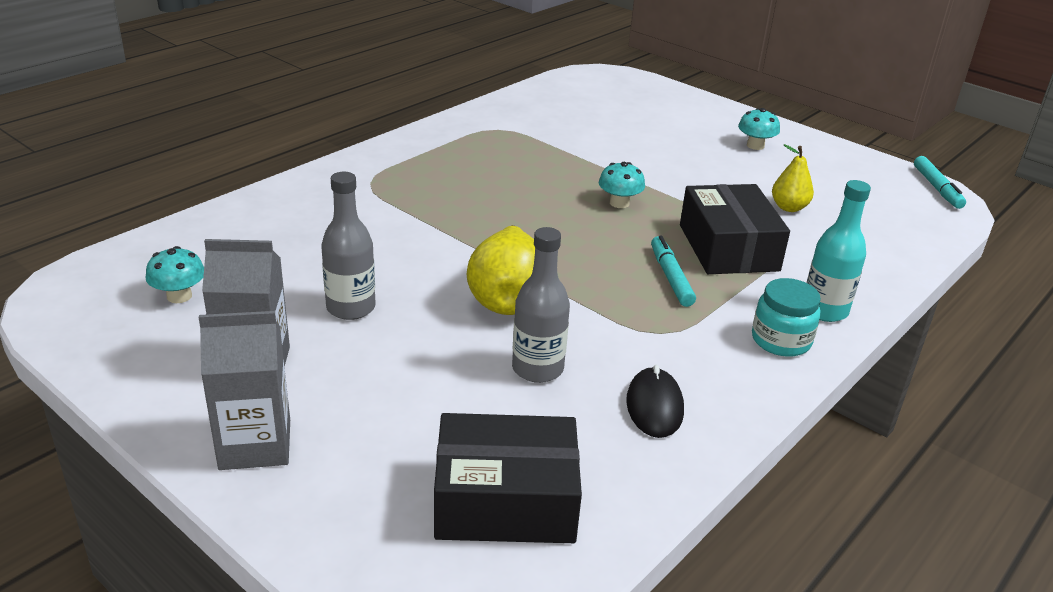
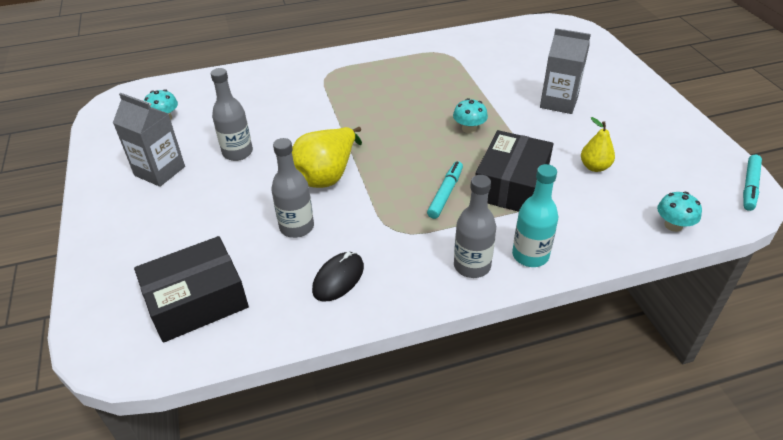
camera: 35 degrees right, 10 degrees up
grey carton [199,311,290,470] -> grey carton moved to [540,28,591,114]
black box [434,413,582,543] -> black box turned 60 degrees counterclockwise [134,236,249,343]
turquoise mushroom [738,108,780,150] -> turquoise mushroom moved to [657,192,702,232]
turquoise jar [752,278,821,357] -> grey bottle [454,175,496,278]

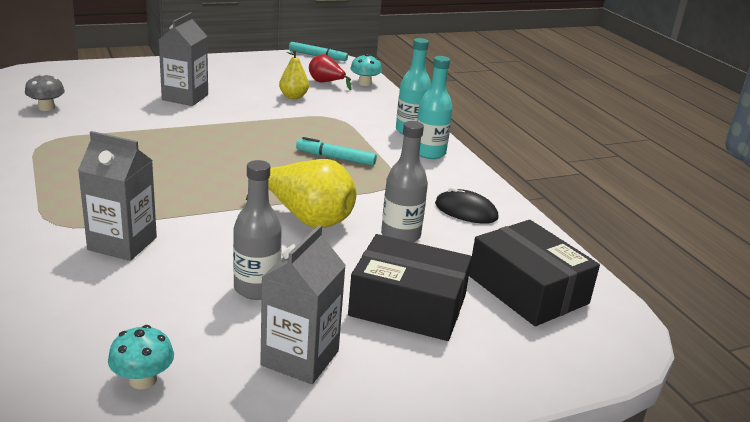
camera: 100 degrees left, 15 degrees down
turquoise mushroom [453,98,488,133] -> none
grey bottle [454,175,496,278] -> turquoise bottle [417,56,453,159]
black box [475,130,553,212] -> black box moved to [348,234,472,341]
none -> grey mushroom [25,73,65,111]
none -> grey carton [78,131,157,261]
none -> red pear [309,54,352,90]

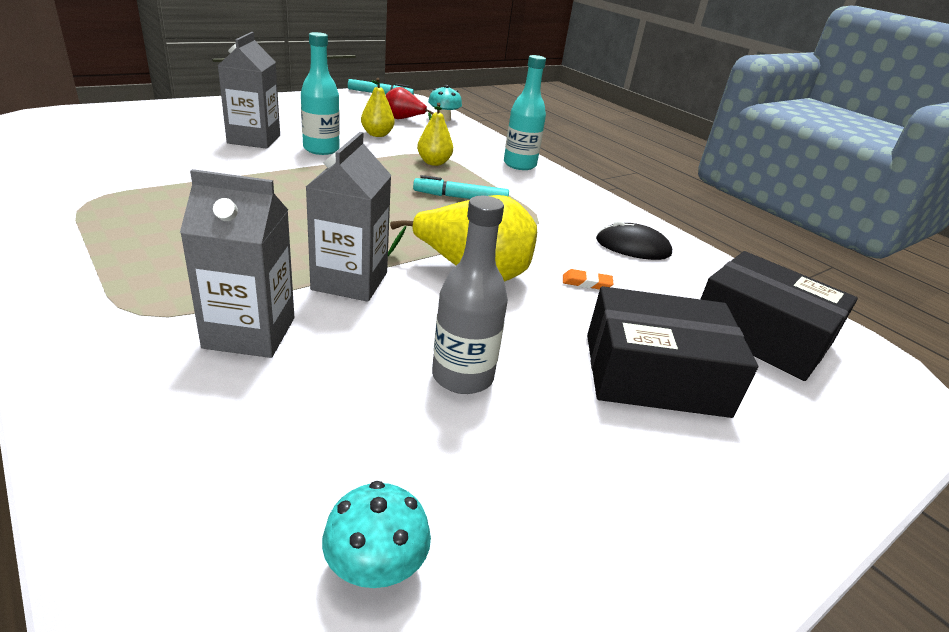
camera: 15 degrees left, 5 degrees up
grey mushroom [25,73,65,111] -> none
grey carton [260,225,346,384] -> grey carton moved to [306,132,391,302]
grey bottle [381,121,428,242] -> orange eraser [563,269,614,289]
turquoise bottle [417,56,453,159] -> turquoise bottle moved to [301,32,340,155]
none -> yellow pear [417,103,453,166]

